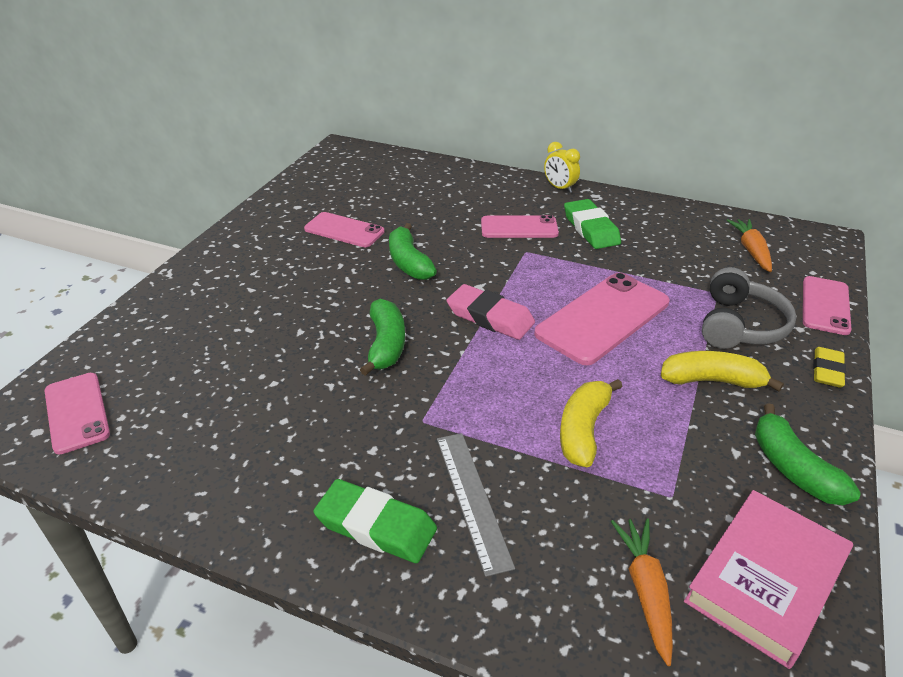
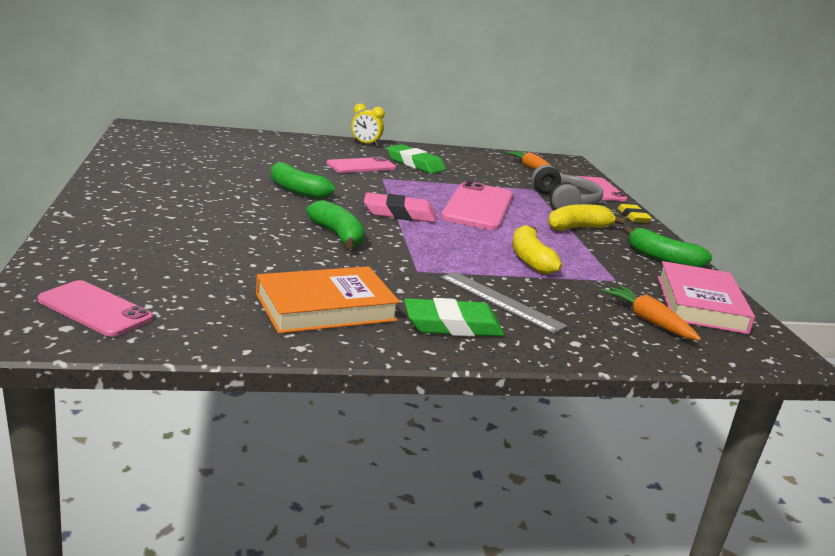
camera: 35 degrees left, 15 degrees down
pink phone [304,212,384,247] -> none
none -> orange book [256,266,400,334]

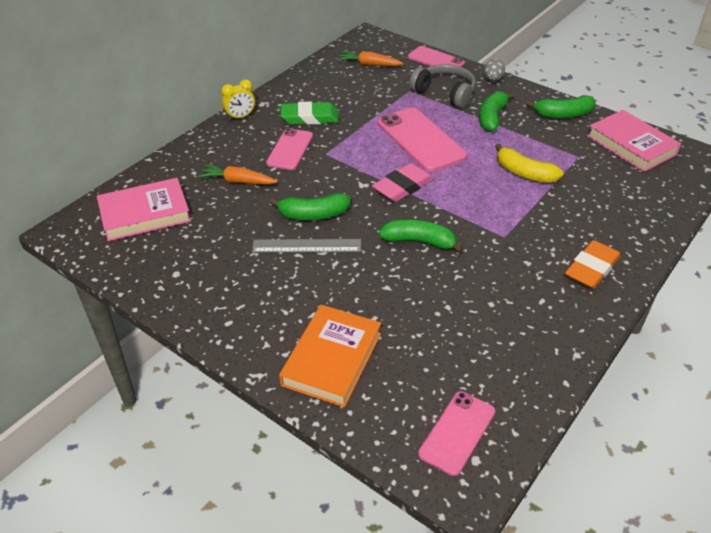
camera: 40 degrees left, 20 degrees up
pink phone [38,280,153,337] -> pink phone turned 45 degrees counterclockwise [418,391,495,476]
orange book [256,266,400,334] -> orange book moved to [279,305,381,407]
green eraser [404,298,504,337] -> orange eraser [565,240,621,289]
grey ruler [440,272,567,334] -> grey ruler moved to [252,239,361,253]
yellow banana [548,204,625,231] -> green banana [479,91,515,132]
orange carrot [601,285,701,341] -> orange carrot moved to [198,164,278,184]
yellow eraser [617,204,652,223] -> grey egg [484,59,505,81]
none -> pink book [97,178,191,241]

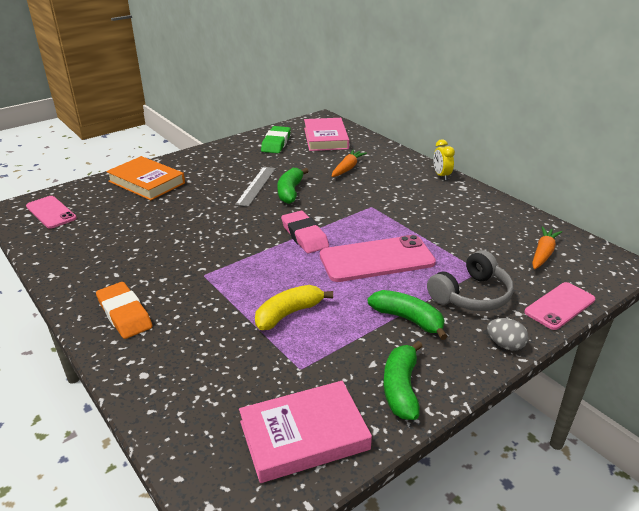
camera: 105 degrees right, 10 degrees down
pink phone [266,128,313,170] -> none
green eraser [281,101,339,125] -> green eraser moved to [261,126,291,153]
green banana [379,219,464,253] -> none

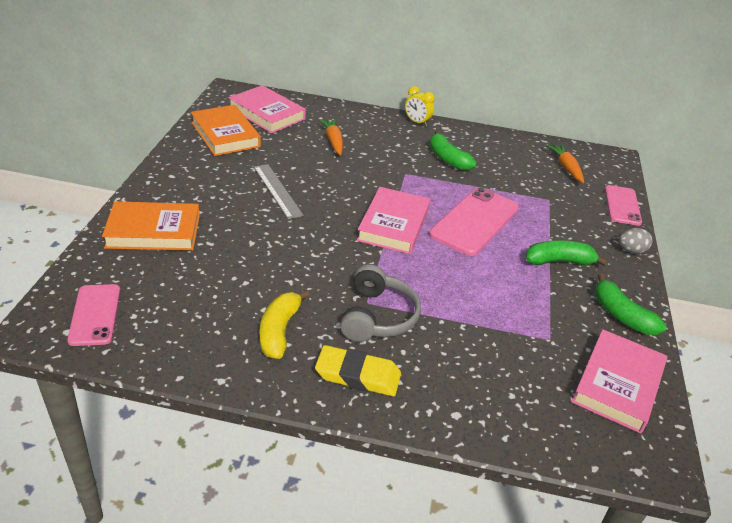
camera: 45 degrees left, 5 degrees up
pink phone [26,196,77,229] -> pink phone turned 75 degrees clockwise [67,284,120,346]
orange eraser [96,282,153,339] -> yellow eraser [315,345,401,396]
yellow banana [255,285,333,330] -> yellow banana moved to [260,290,310,359]
green eraser [261,126,291,153] -> orange book [191,105,261,156]
green banana [277,168,309,204] -> green banana moved to [430,131,476,170]
pink eraser [281,211,329,253] -> pink book [357,187,430,254]
grey headphones [427,250,514,311] -> grey headphones moved to [340,264,421,342]

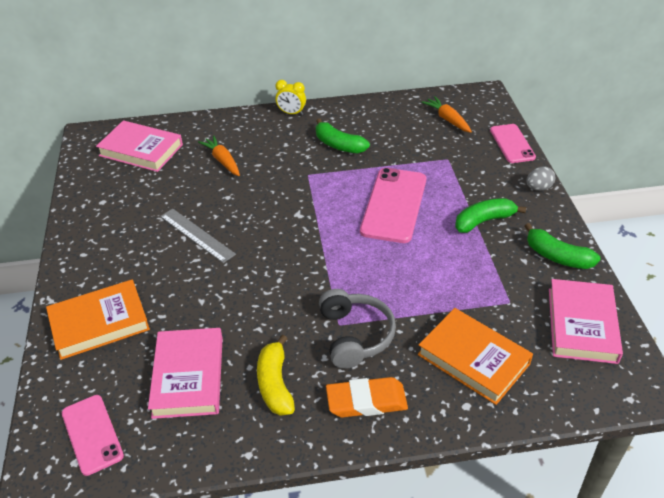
camera: 15 degrees left, 5 degrees up
orange book [191,105,261,156] -> orange book moved to [418,308,533,405]
yellow eraser [315,345,401,396] -> orange eraser [326,377,408,418]
pink book [357,187,430,254] -> pink book moved to [148,328,223,419]

